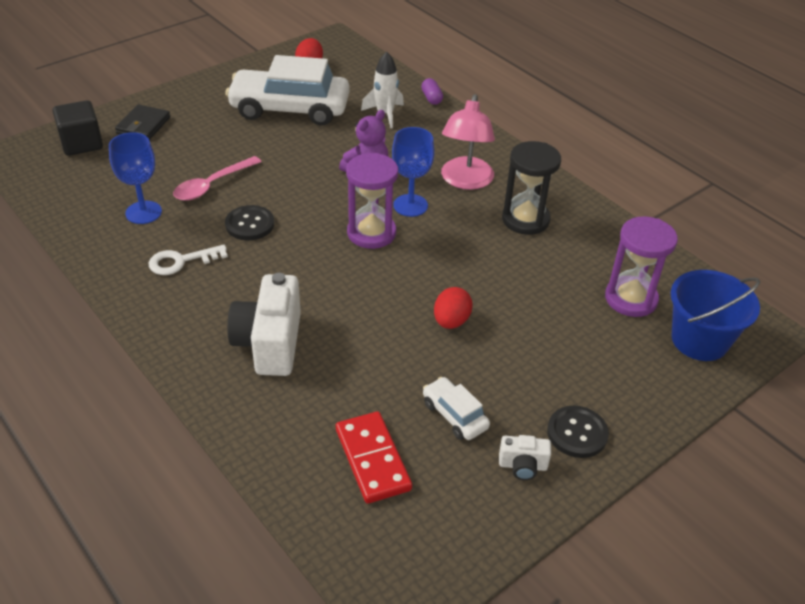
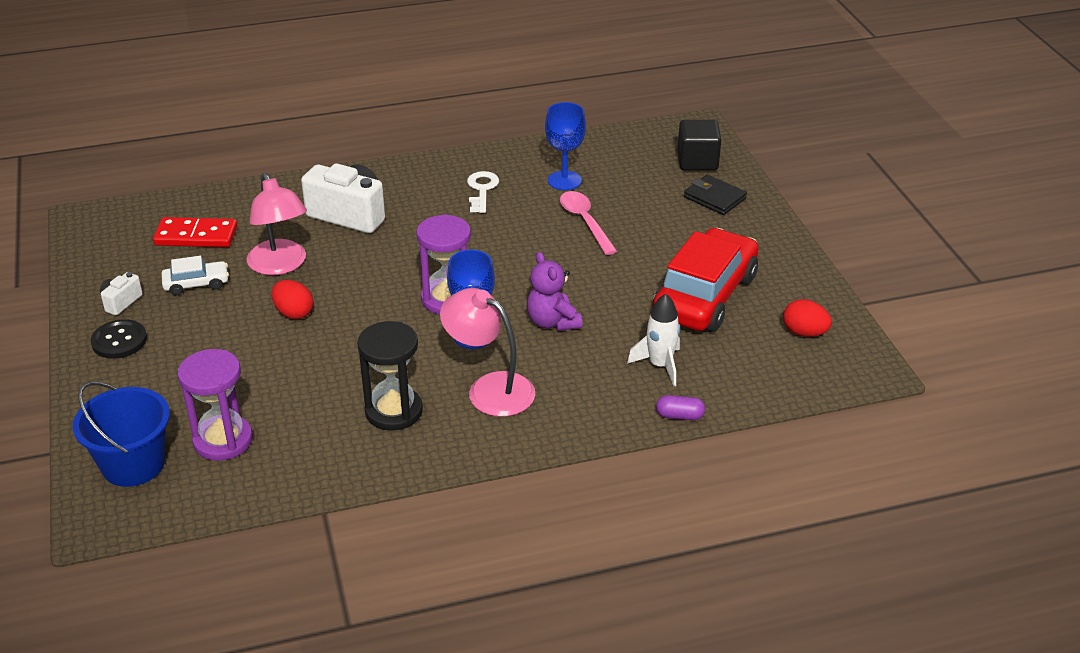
camera: 115 degrees right, 5 degrees down
white car [225,55,350,126] -> red car [653,228,759,332]
black button [225,205,274,240] -> none
none -> pink lamp [247,173,307,275]

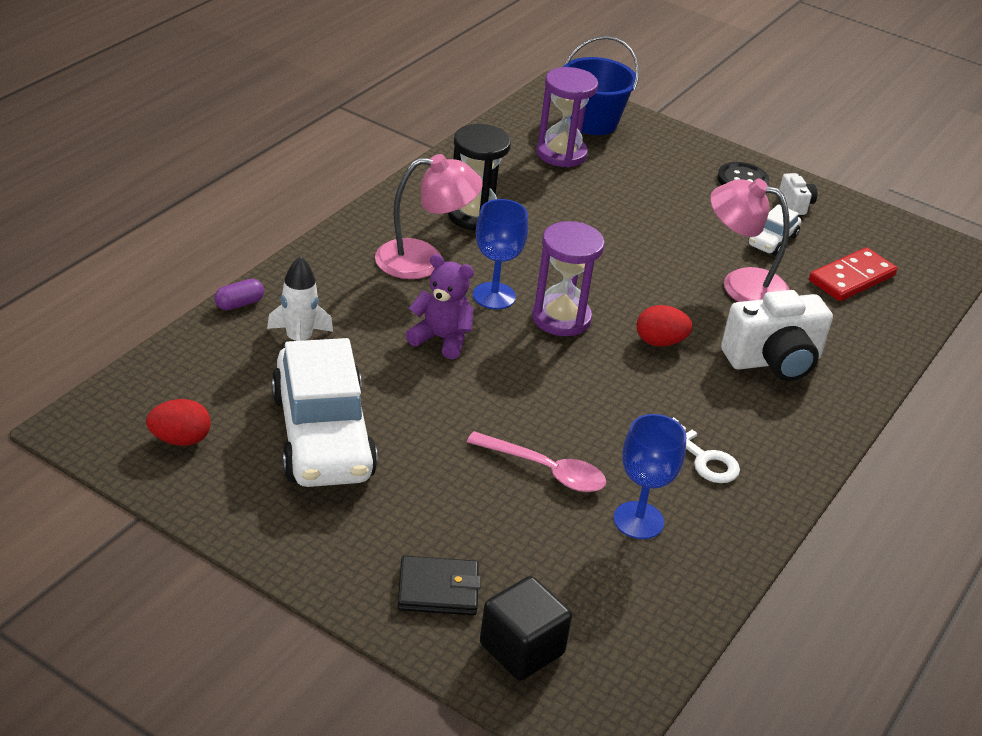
camera: 135 degrees right, 0 degrees up
red egg [271,280,313,319] -> red egg moved to [636,305,692,347]
red car [653,228,759,332] -> white car [271,338,378,487]

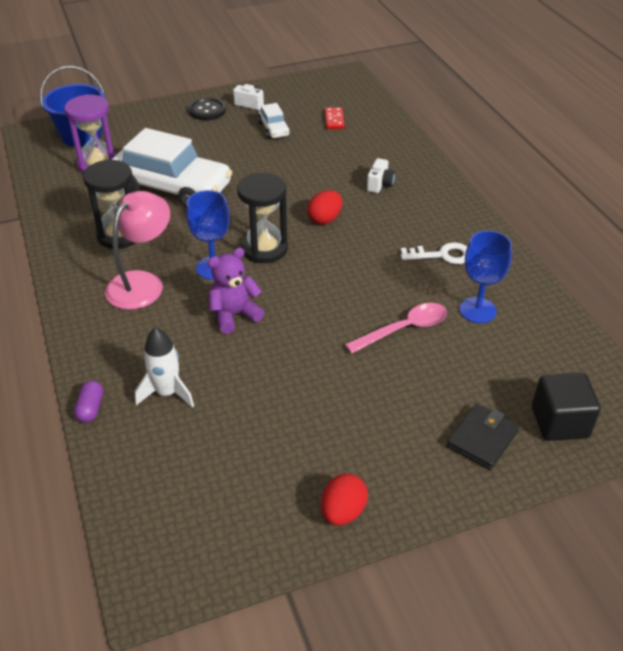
camera: 50 degrees left, 5 degrees up
red egg [146,399,211,446] -> red egg moved to [321,473,368,526]
white car [271,338,378,487] -> white car moved to [111,128,232,208]
purple hourglass [532,221,605,336] -> black hourglass [237,173,288,263]
pink lamp [710,179,790,302] -> none
white camera [721,290,833,381] -> white camera [367,158,395,193], size x0.48
red domino [809,247,898,301] -> red domino [325,107,345,129], size x0.60

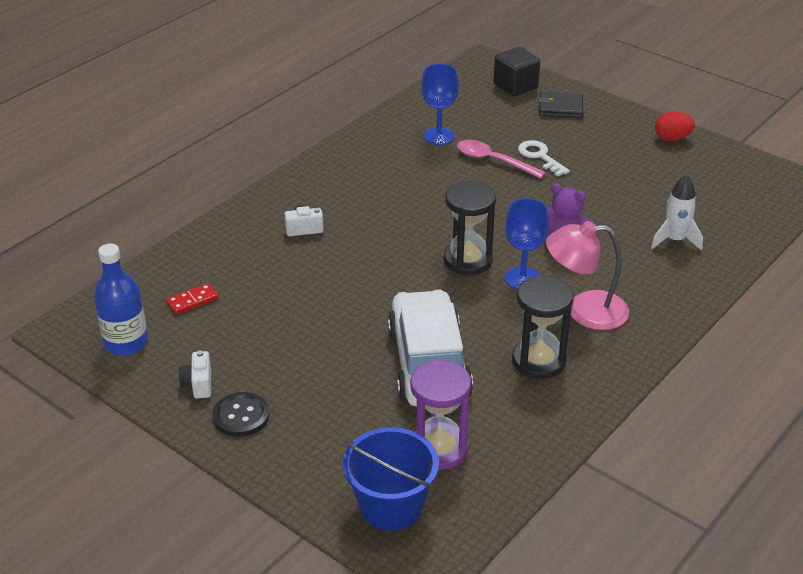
camera: 120 degrees left, 5 degrees down
purple capsule [74,380,103,423] -> none
white car [258,103,290,139] -> none
red egg [307,190,342,224] -> none
white key [401,242,467,264] -> white key moved to [518,140,570,177]
none -> blue bottle [94,243,148,356]

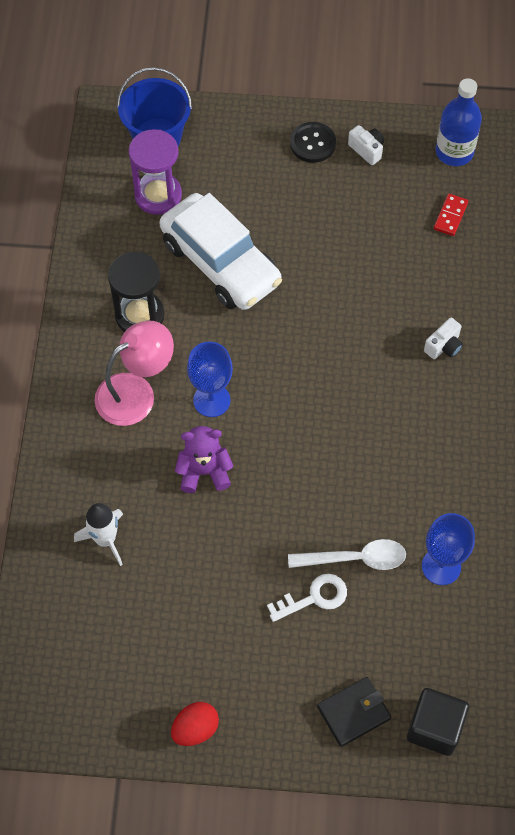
camera: 145 degrees right, 25 degrees up
black hourglass [444,181,496,275] -> none
pink spoon [457,140,546,179] -> white spoon [288,539,406,570]
white key [518,140,570,177] -> white key turned 45 degrees counterclockwise [267,574,347,622]

